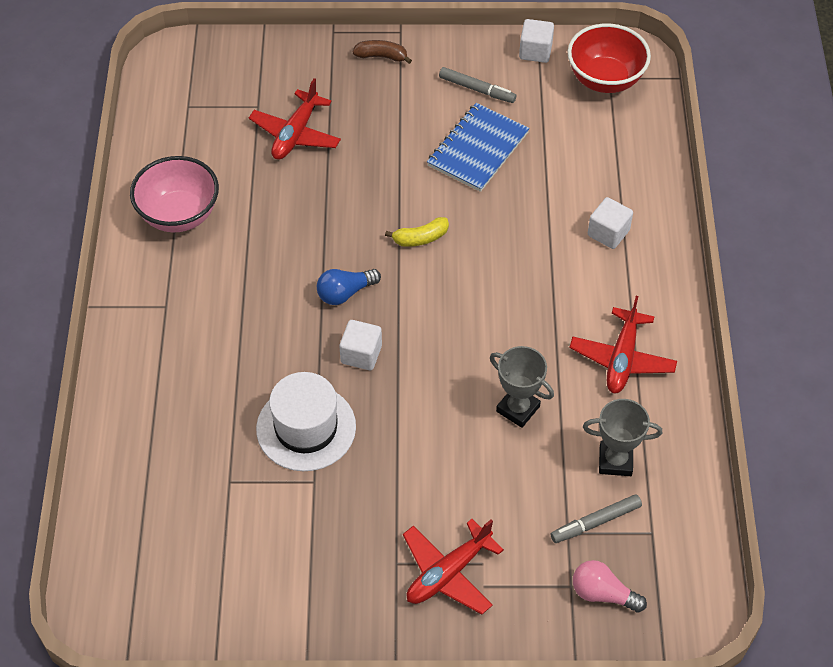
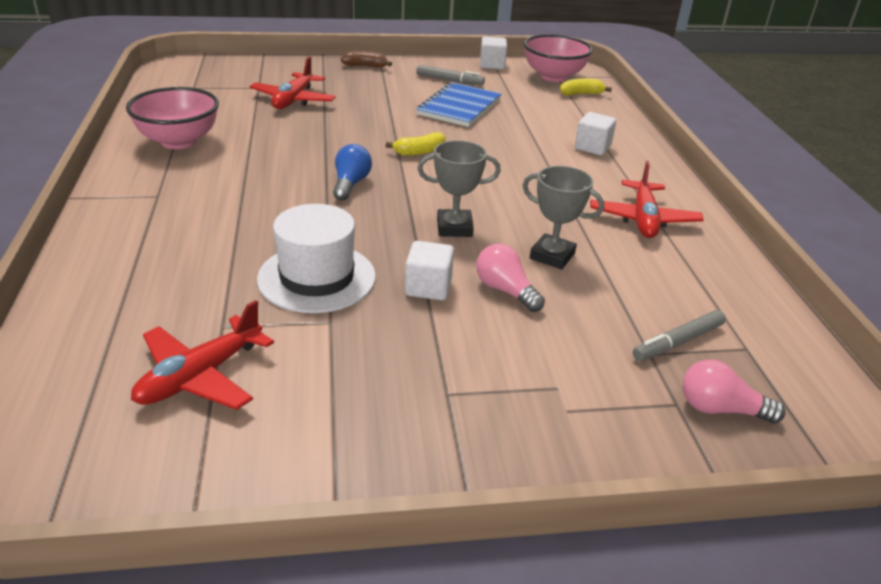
camera: 10 degrees left, 20 degrees down
blue light bulb [317,269,381,305] -> blue light bulb turned 135 degrees clockwise [333,144,372,201]
white cube [339,320,382,370] -> white cube moved to [405,241,454,300]
red plane [403,519,504,615] -> red plane moved to [131,300,274,410]
red bowl [568,24,651,93] -> pink bowl [524,34,593,82]
grey trophy [583,399,662,476] -> grey trophy moved to [417,140,501,237]
none -> pink light bulb [476,244,545,312]
none -> yellow banana [560,78,612,96]

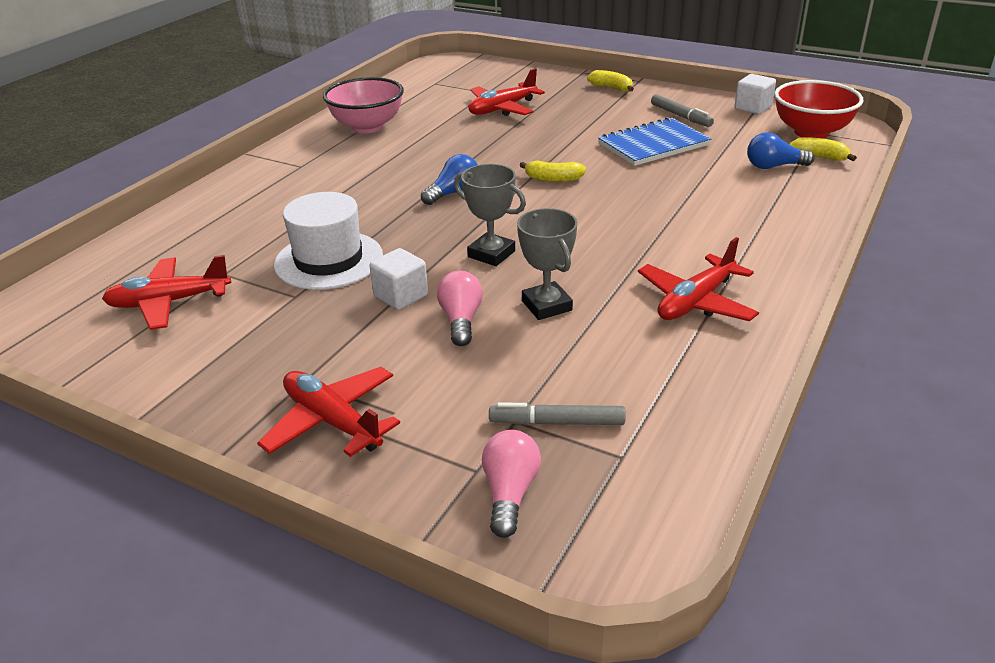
camera: 40 degrees right, 0 degrees up
brown banana [341,51,392,68] -> yellow banana [587,70,634,91]
pink bowl [524,34,593,82] -> red bowl [774,80,864,138]
white cube [575,112,616,155] -> none
pink light bulb [683,359,785,424] -> pink light bulb turned 45 degrees clockwise [482,430,541,538]
none -> red plane [257,367,400,457]
none -> blue light bulb [747,132,815,169]

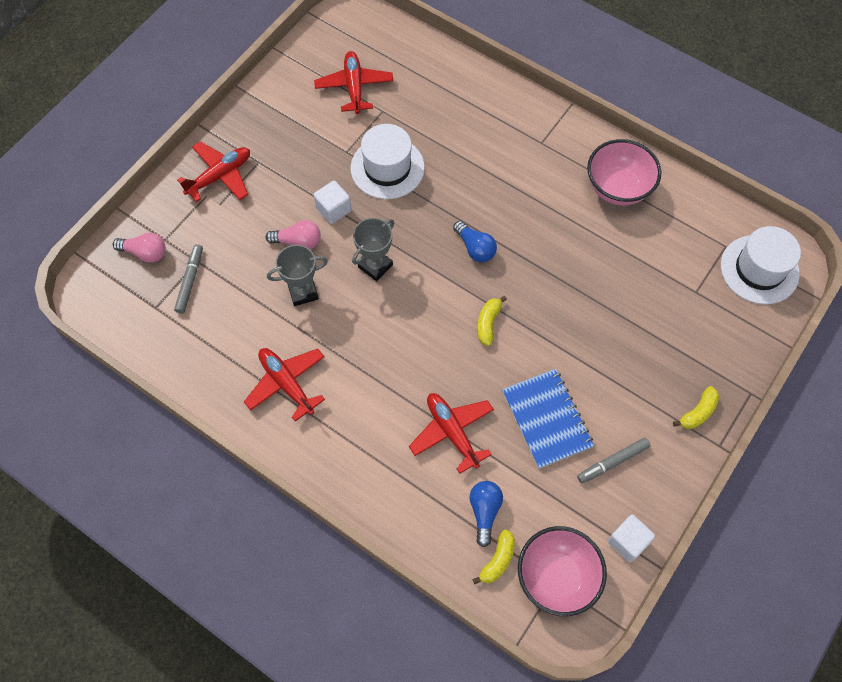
camera: 95 degrees right, 30 degrees up
red plane [468,68,545,116] -> red plane moved to [409,393,494,473]
red bowl [774,80,864,138] -> pink bowl [518,526,607,616]
none -> white hat [721,226,801,304]

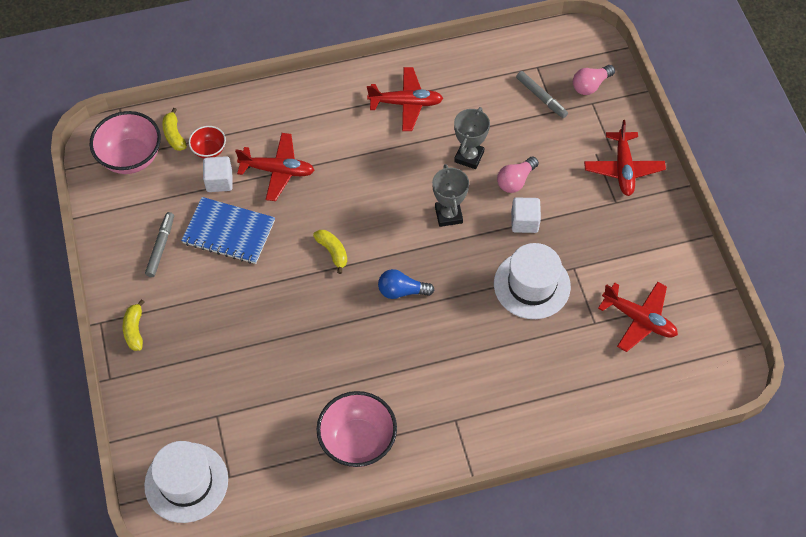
camera: 130 degrees right, 5 degrees down
blue light bulb [470,481,503,547] -> red bowl [189,126,226,158]
white cube [608,515,655,562] -> white cube moved to [203,156,233,192]

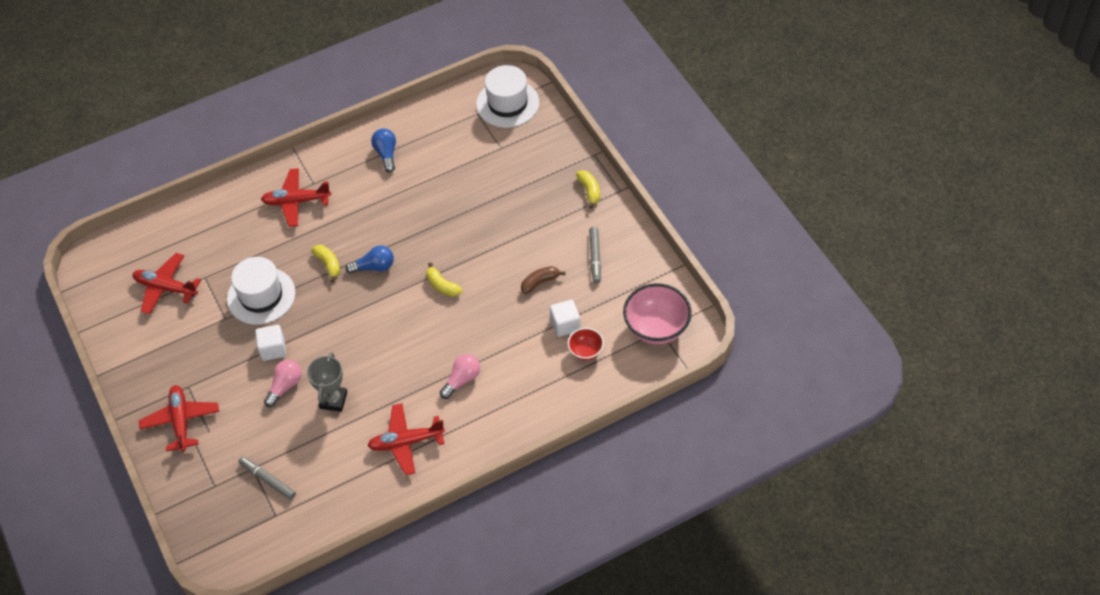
camera: 170 degrees right, 5 degrees down
yellow banana [163,108,187,151] -> yellow banana moved to [311,245,340,282]
blue notebook [181,197,275,264] -> brown banana [521,266,566,294]
red plane [235,133,315,201] -> red plane moved to [261,168,331,227]
pink bowl [317,391,397,467] -> blue light bulb [371,128,396,172]
grey trophy [432,164,469,227] -> none
pink light bulb [573,65,615,95] -> pink light bulb moved to [440,354,480,399]

